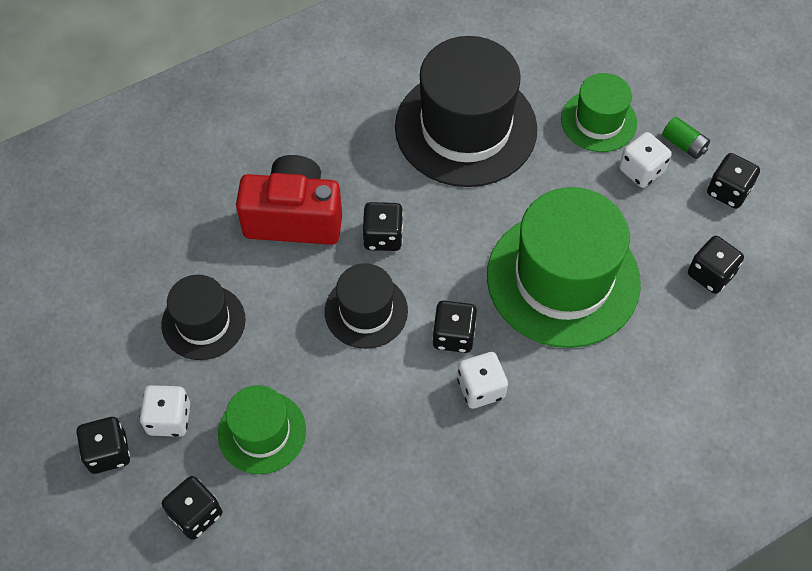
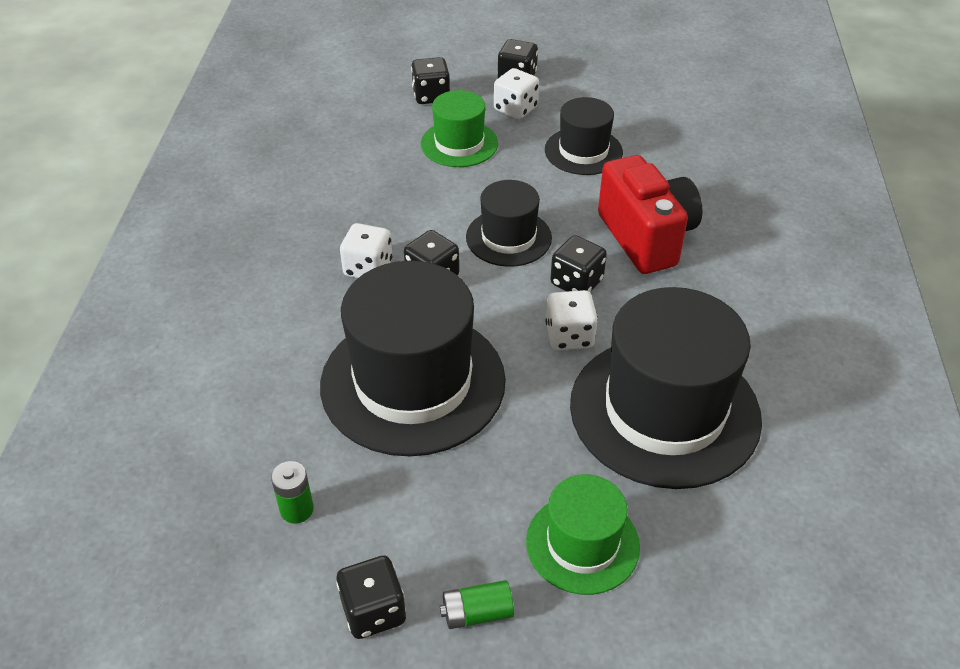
camera: 125 degrees right, 15 degrees down
red camera [236,155,342,245] -> red camera turned 60 degrees counterclockwise [598,155,703,274]
green hat [487,187,641,348] -> black hat [320,261,506,456]
white dice [619,132,672,188] -> white dice moved to [546,290,598,350]
black dice [688,236,744,294] -> green battery [271,461,314,524]

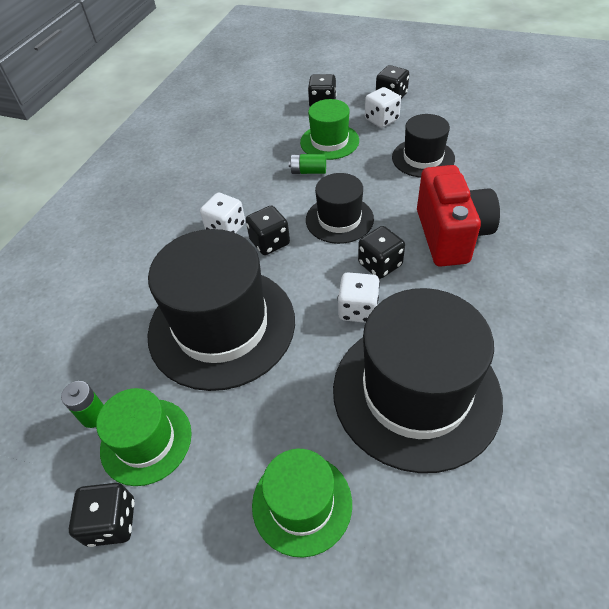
camera: 20 degrees right, 5 degrees up
green battery [440,580,514,629] -> green battery moved to [289,154,326,174]
none -> green hat [96,388,192,486]

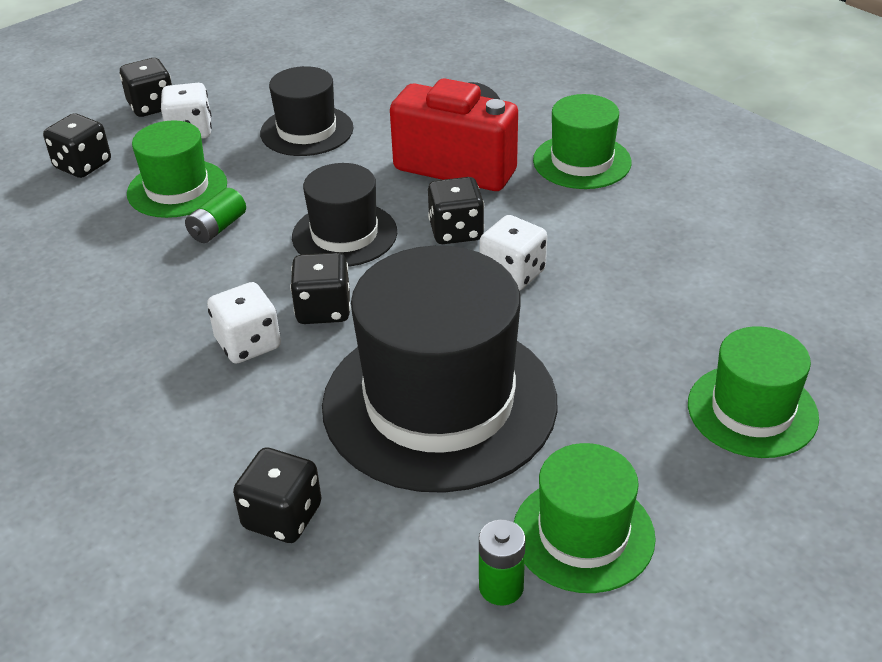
camera: 65 degrees left, 10 degrees down
black dice [69,483,135,547] -> black dice moved to [233,447,321,543]
black hat [333,288,503,473] -> none
none -> green hat [533,94,632,189]

